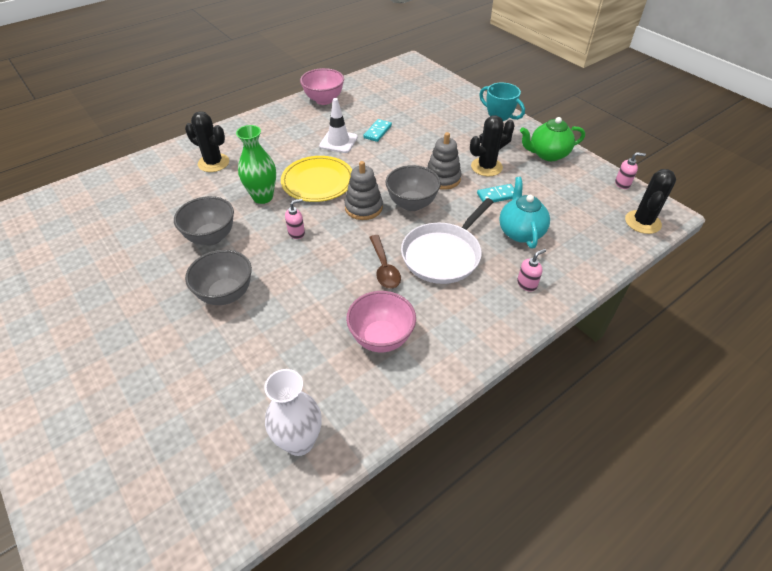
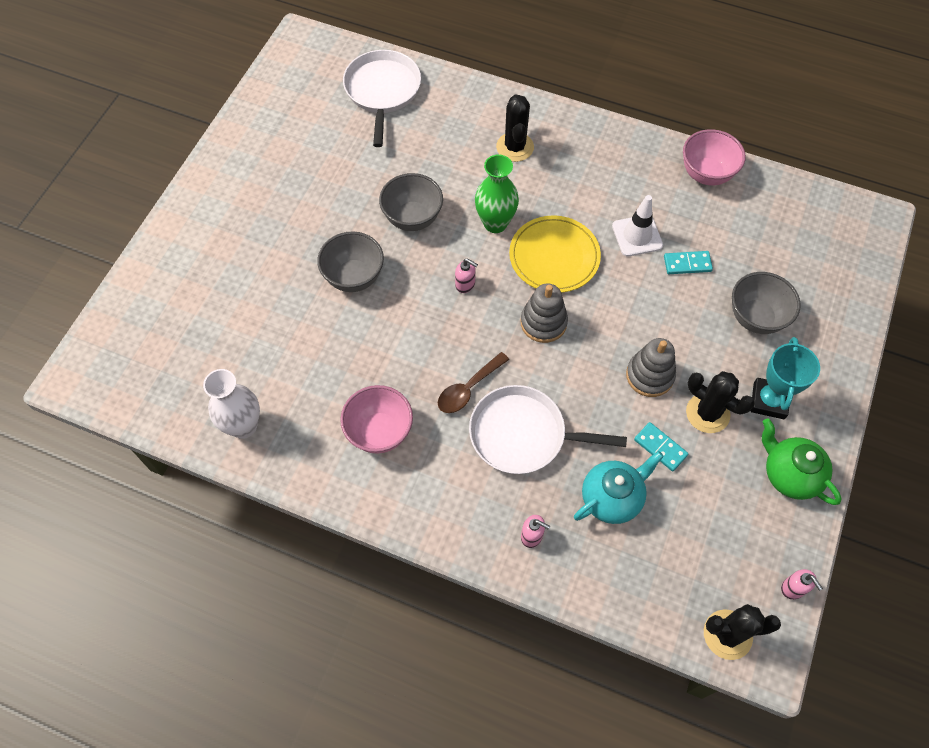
camera: 60 degrees right, 15 degrees up
grey bowl [386,165,441,211] -> grey bowl moved to [732,272,801,334]
none -> white pan [343,50,421,147]

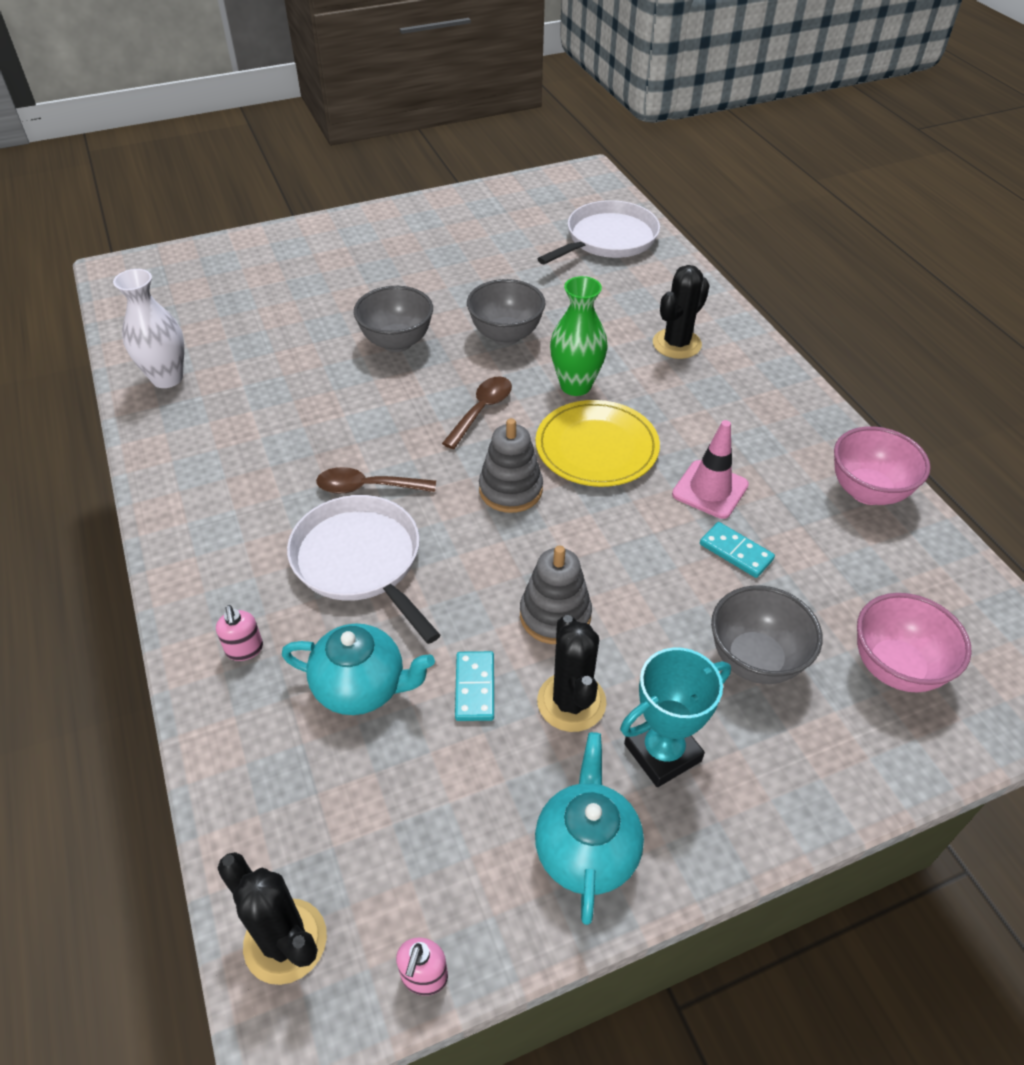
camera: 45 degrees right, 15 degrees down
pink bowl [340,385,413,454] -> pink bowl moved to [857,593,972,692]
pink soap dispenser [455,258,478,293] -> brown spoon [442,377,512,449]
white traffic cone [612,195,663,256] -> pink traffic cone [672,420,749,519]
green teapot [762,418,842,505] -> turquoise teapot [535,732,644,925]

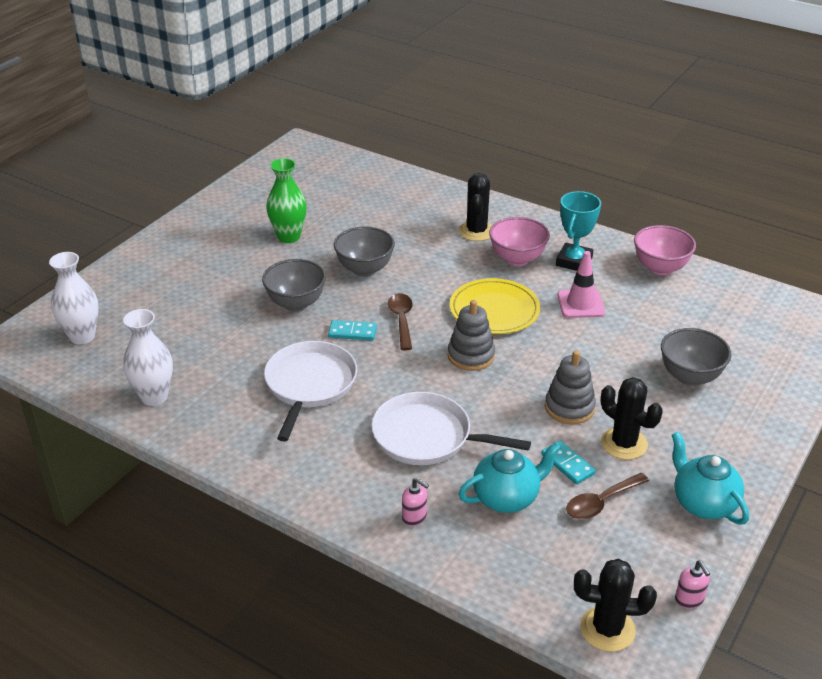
camera: 35 degrees left, 10 degrees down
brown spoon [316,467,436,494] -> brown spoon moved to [566,473,649,519]
white pan [537,200,660,264] -> white pan moved to [264,341,357,442]
green vase [550,276,607,396] -> green vase moved to [266,158,307,243]
turquoise trophy [620,647,731,787] -> turquoise trophy moved to [556,191,601,271]
turquoise domino [700,522,775,578] -> turquoise domino moved to [328,320,377,341]
pink bowl [857,593,972,692] -> pink bowl moved to [489,217,550,266]
none -> white vase [49,252,99,344]

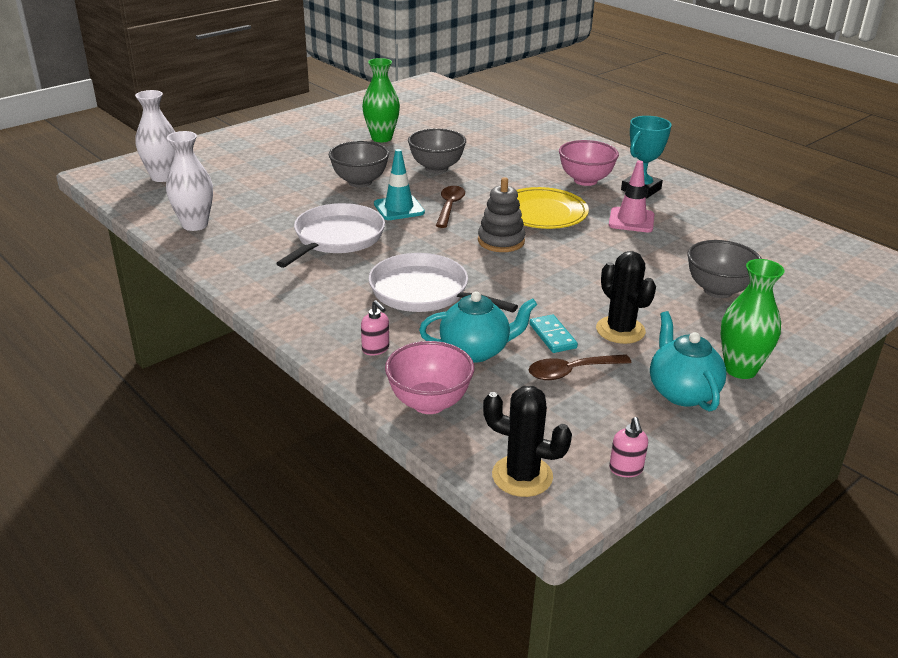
camera: 15 degrees right, 5 degrees down
turquoise domino [328,320,377,341] -> turquoise traffic cone [374,149,425,220]
black cactus [459,173,492,241] -> none
grey stacking toy [545,350,596,424] -> none
pink bowl [634,225,696,275] -> pink bowl moved to [385,341,474,414]
none -> green vase [721,259,785,379]

